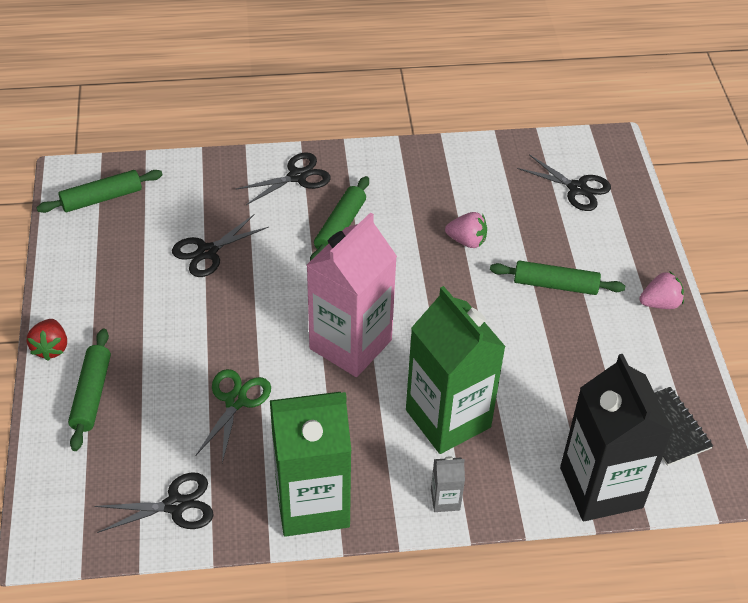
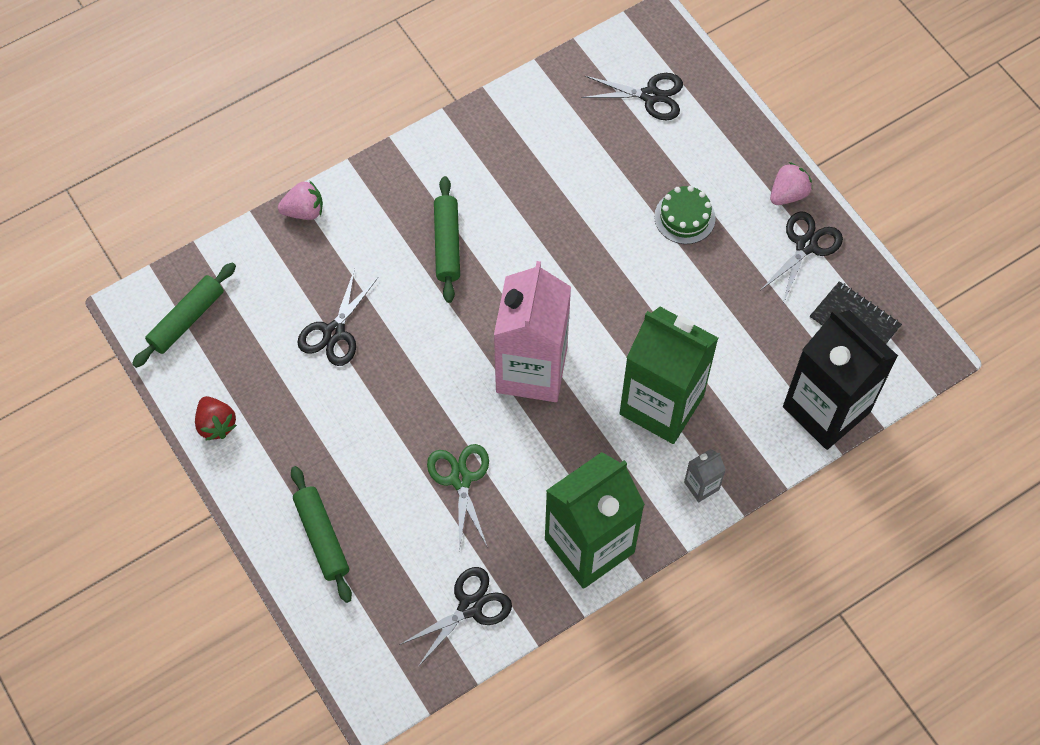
camera: 25 degrees left, 15 degrees up
red strawberry [27,319,67,361] -> red strawberry moved to [195,396,237,441]
black scissors [235,152,331,205] -> black scissors moved to [761,211,843,303]
pink strawberry [445,212,487,248] -> pink strawberry moved to [278,180,323,220]
green rolling pin [490,261,625,295] -> green cake [654,186,716,244]

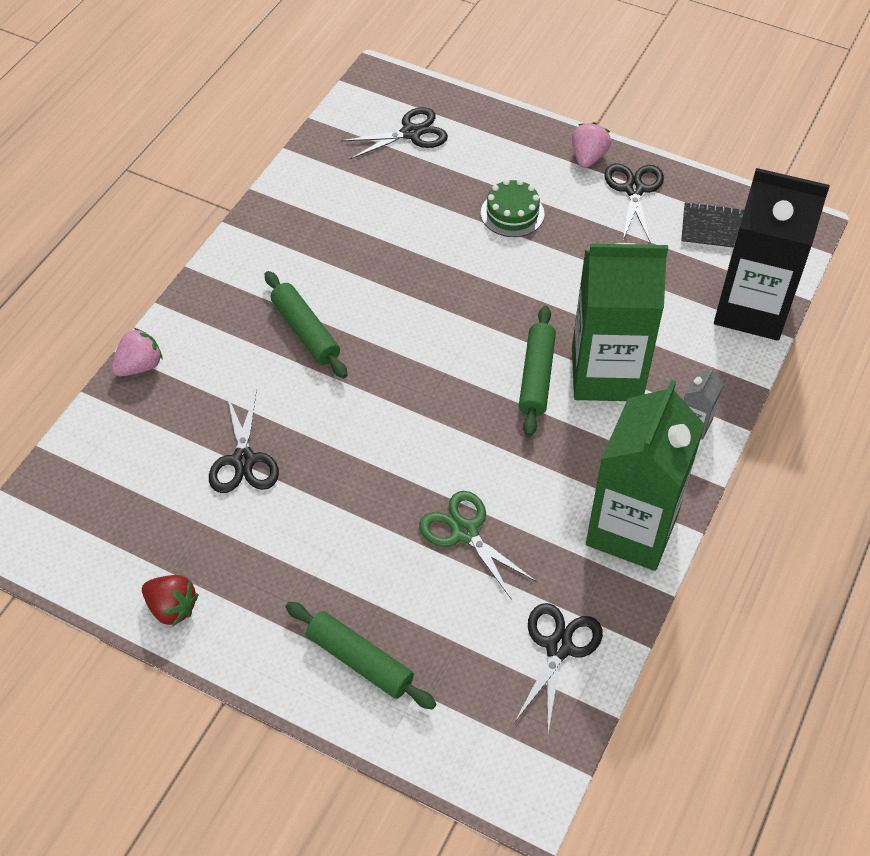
camera: 30 degrees left, 10 degrees down
green rolling pin [132,262,236,368] -> green rolling pin moved to [519,306,556,437]
pink carton [494,261,571,402] -> none

